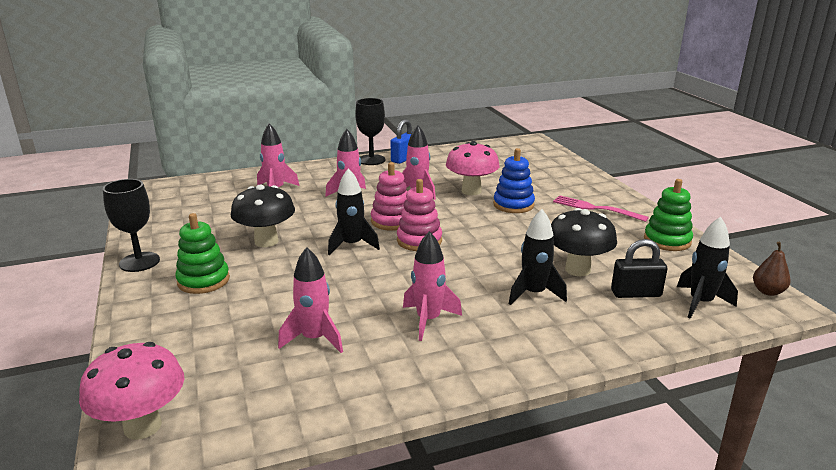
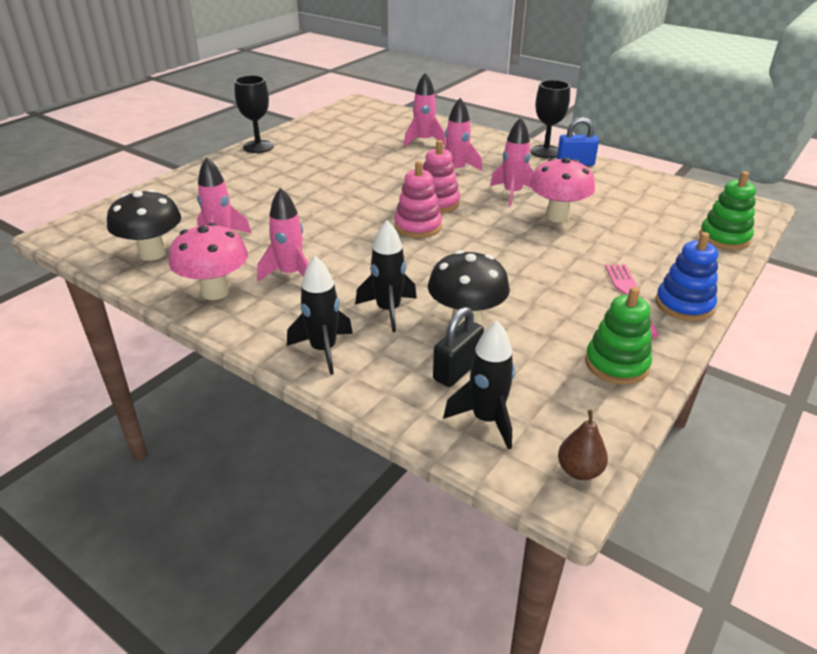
camera: 55 degrees right, 10 degrees up
pink mushroom [79,342,184,440] -> pink mushroom moved to [169,223,248,300]
green stacking toy [175,213,230,294] -> green stacking toy moved to [700,171,756,250]
black mushroom [231,184,295,247] -> black mushroom moved to [107,189,181,261]
black rocket [328,168,380,255] -> black rocket moved to [287,256,353,375]
blue stacking toy [493,148,535,213] -> blue stacking toy moved to [655,232,718,321]
black padlock [611,239,667,298] -> black padlock turned 75 degrees clockwise [433,307,484,387]

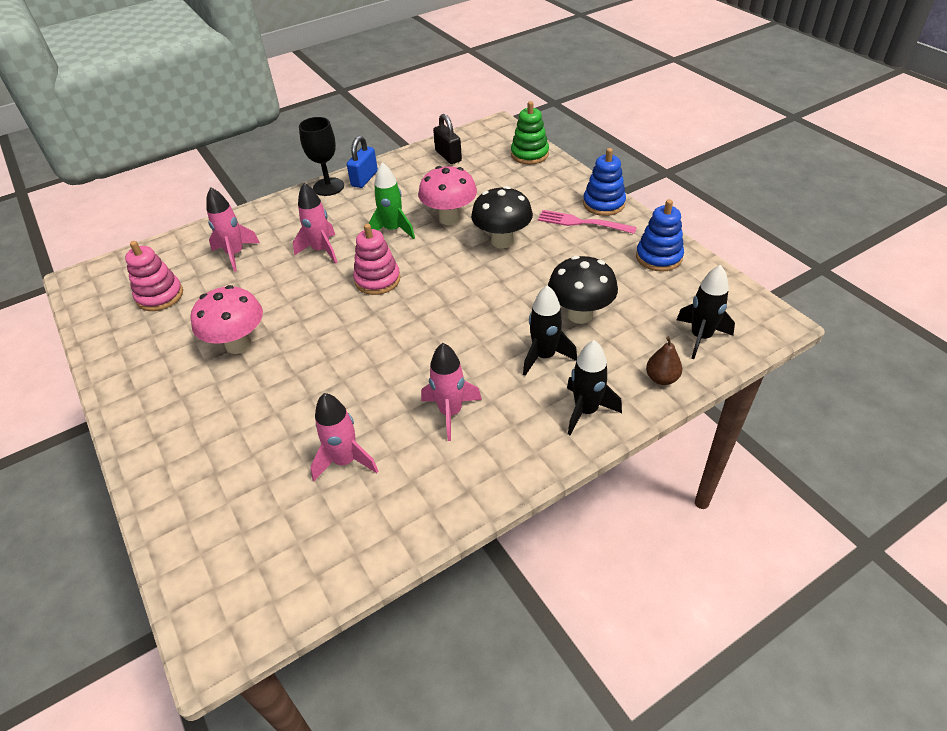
camera: 65 degrees left, 10 degrees up
black mushroom [107,189,181,261] -> black mushroom moved to [471,186,533,249]
pink mushroom [169,223,248,300] -> pink mushroom moved to [191,285,263,354]
black goblet [234,75,274,153] -> none
pink stacking toy [394,161,442,238] -> pink stacking toy moved to [125,241,183,311]
black padlock [433,307,484,387] -> black padlock moved to [433,114,462,164]
pink rocket [490,117,534,206] -> green rocket [368,162,415,239]
brown pear [558,410,608,480] -> brown pear moved to [646,337,682,385]
green stacking toy [585,287,652,385] -> blue stacking toy [636,199,684,272]

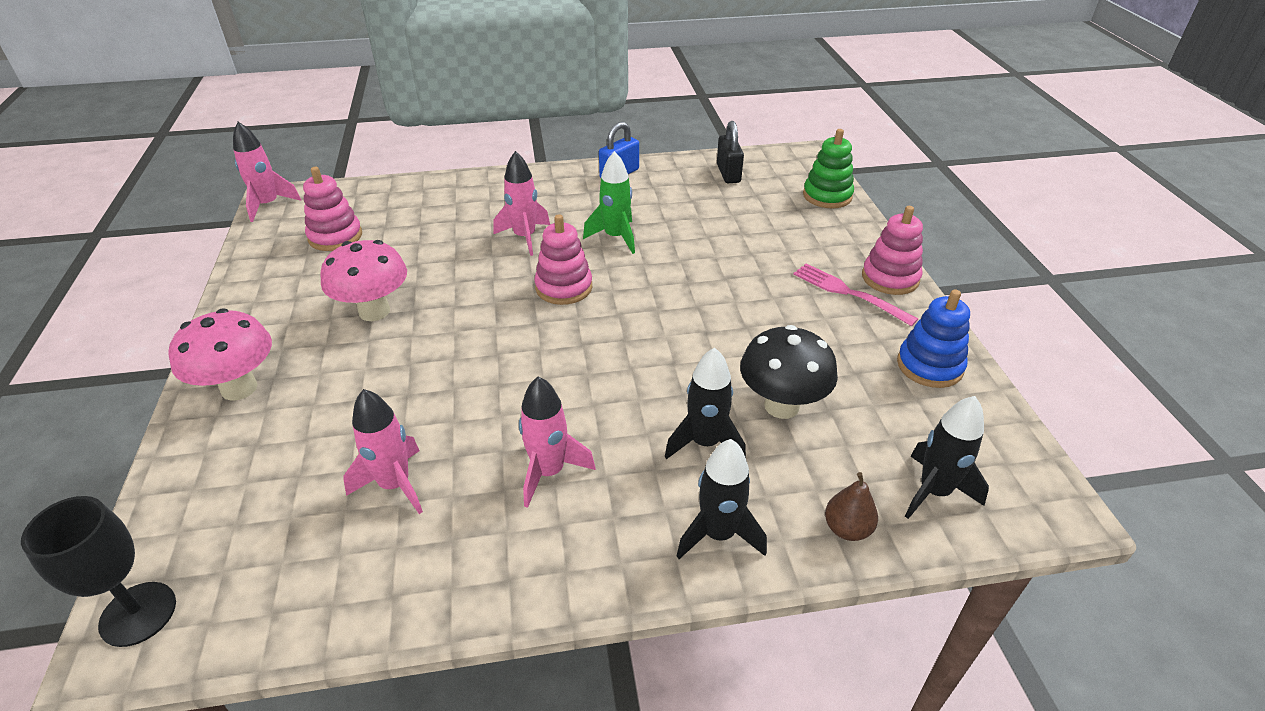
camera: 20 degrees right, 5 degrees down
pink rocket [206,187,260,272] -> pink rocket moved to [233,122,301,222]
black goblet [299,117,344,196] -> black goblet moved to [21,496,176,647]
pink mushroom [418,166,477,225] -> pink mushroom moved to [169,308,272,401]
black mushroom [471,186,533,249] -> none
blue stacking toy [583,148,626,216] -> pink stacking toy [862,206,923,295]

